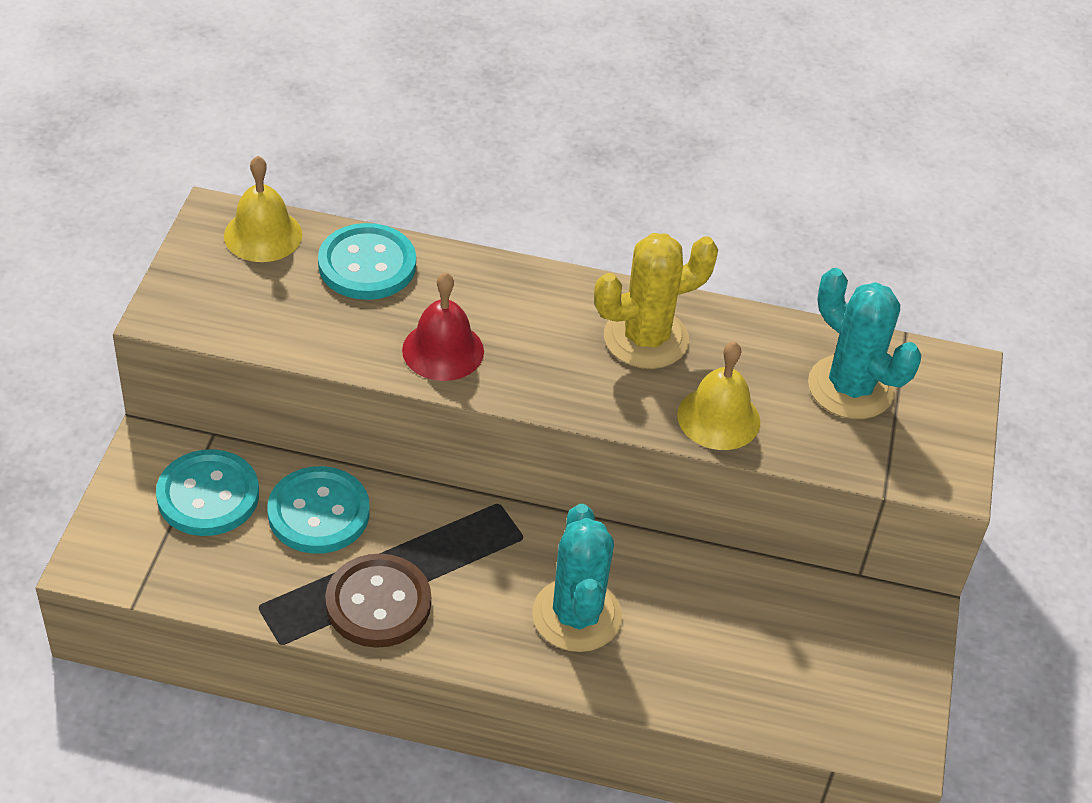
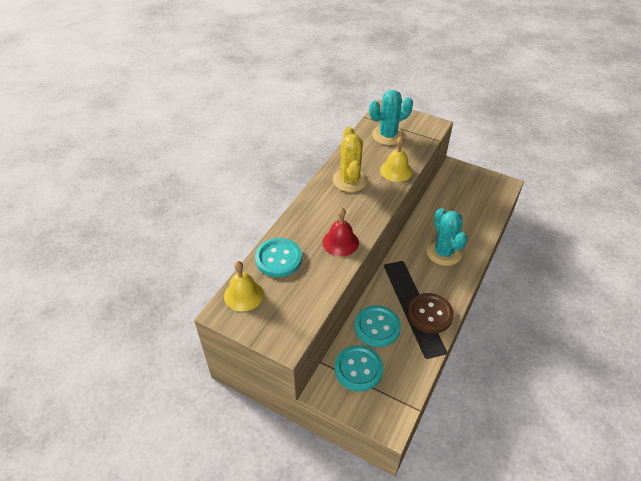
camera: 70 degrees left, 0 degrees up
turquoise cactus [532,504,622,652] -> turquoise cactus turned 60 degrees clockwise [426,208,467,266]

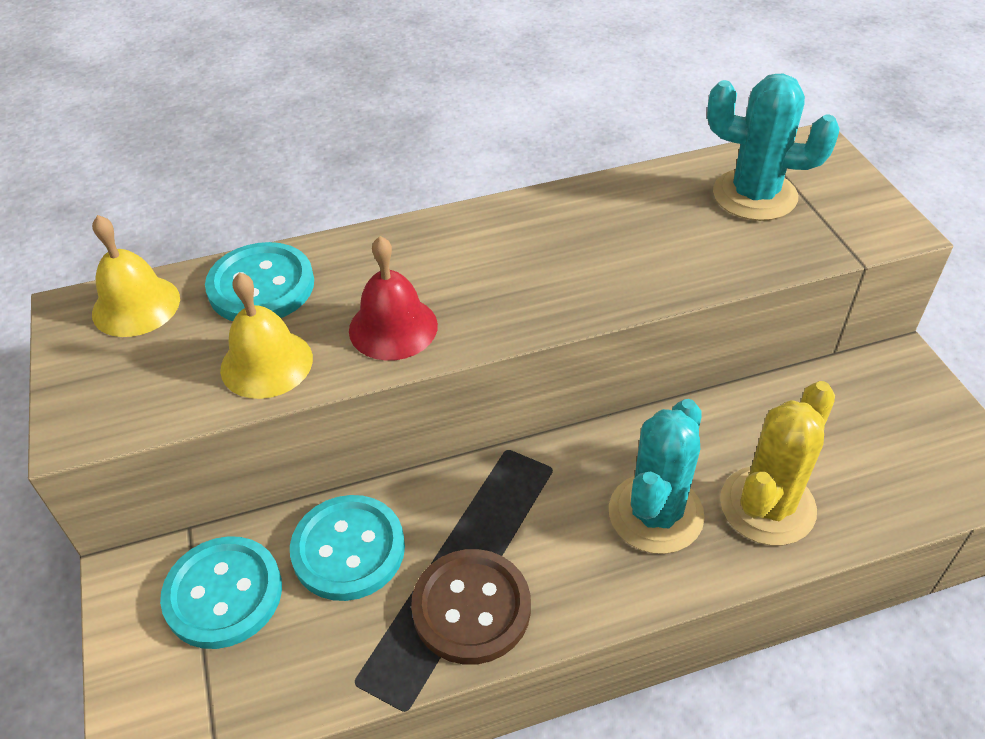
camera: 45 degrees right, 0 degrees up
yellow cactus [333,127,368,192] -> yellow cactus moved to [720,381,835,546]
yellow bell [380,136,413,182] -> yellow bell moved to [220,272,313,399]

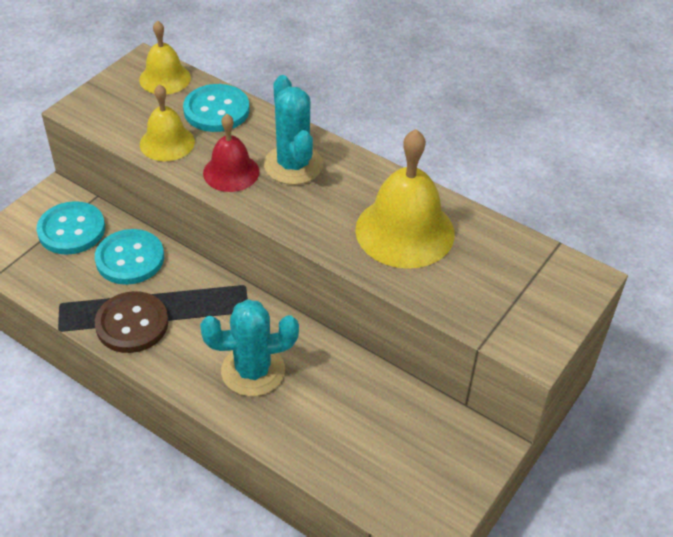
camera: 50 degrees right, 0 degrees up
turquoise cactus [707,73,840,221] -> turquoise cactus moved to [264,75,323,185]
yellow cactus [720,381,835,546] -> none
none -> yellow bell [355,129,455,269]

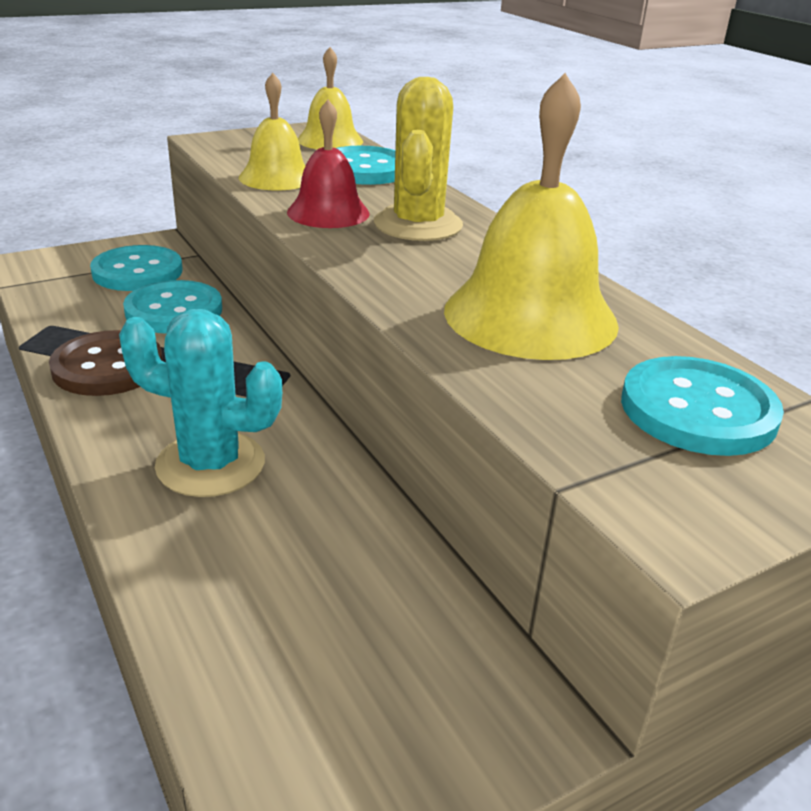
camera: 25 degrees right, 15 degrees down
turquoise cactus [264,75,323,185] -> yellow cactus [374,77,463,241]
none -> turquoise button [621,356,784,456]

